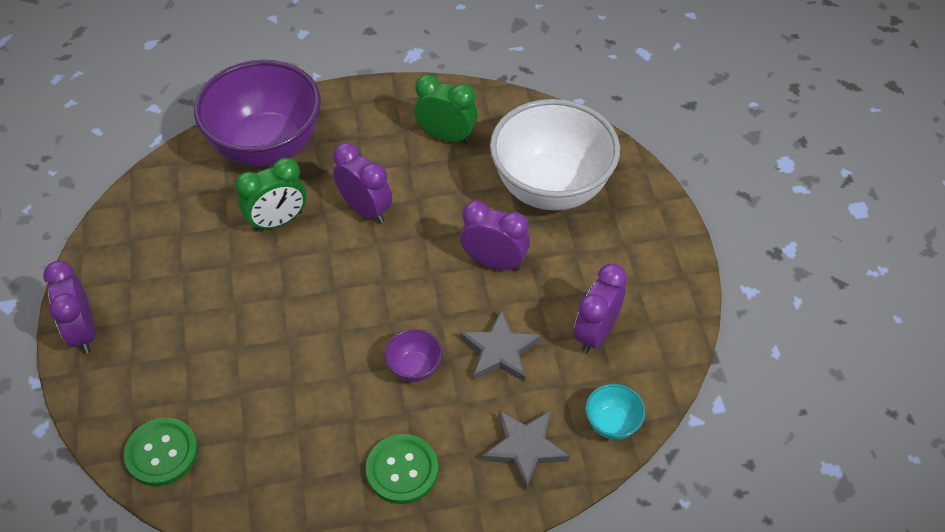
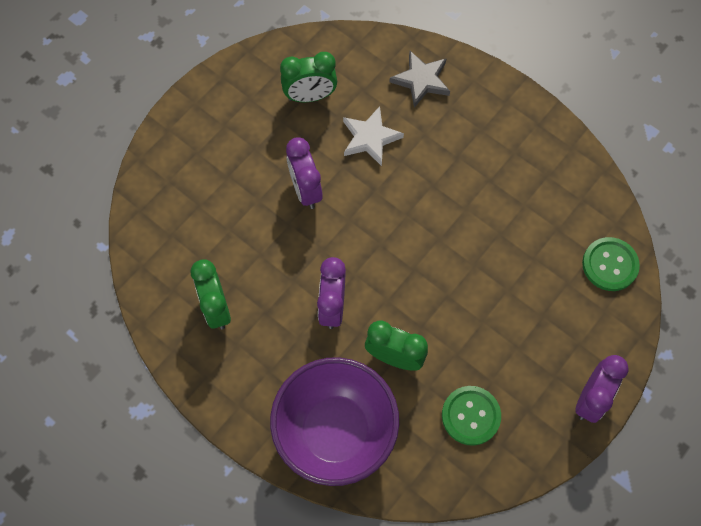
camera: 130 degrees left, 15 degrees up
green button [366,434,439,504] -> green button moved to [442,386,501,446]
purple bowl [385,329,443,382] -> none
grey star [460,309,541,382] -> white star [343,106,404,166]
white bowl [490,99,620,210] -> none
purple clock [574,263,627,354] -> green clock [280,52,337,102]
turquoise bowl [585,384,646,440] -> none

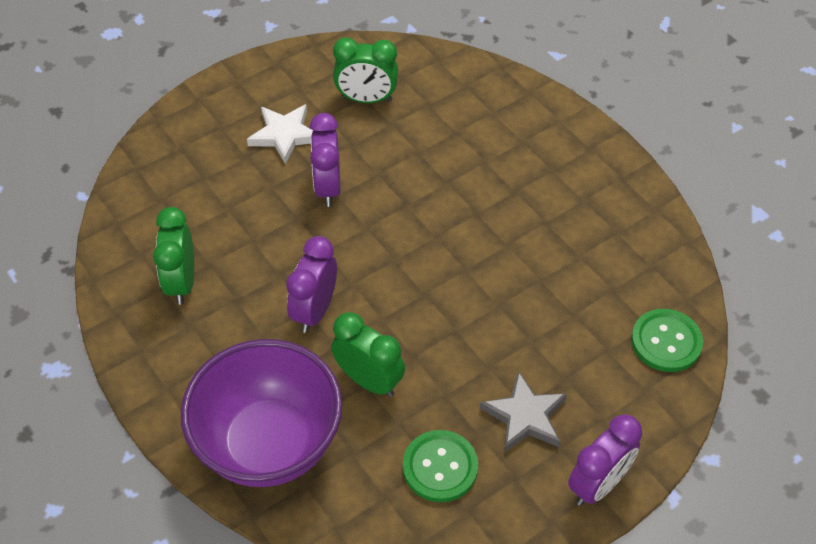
camera: 15 degrees right, 15 degrees down
white star [343,106,404,166] -> white star moved to [247,104,313,164]
grey star [389,51,450,108] -> grey star moved to [480,371,567,453]

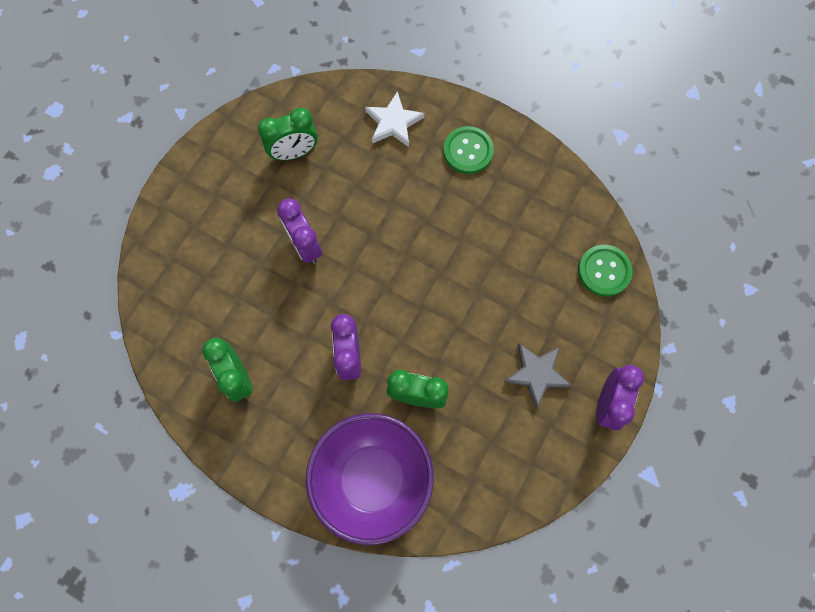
camera: 25 degrees left, 20 degrees up
white star [247,104,313,164] -> white star moved to [365,91,424,147]
green button [403,430,478,502] -> green button moved to [443,126,494,174]

